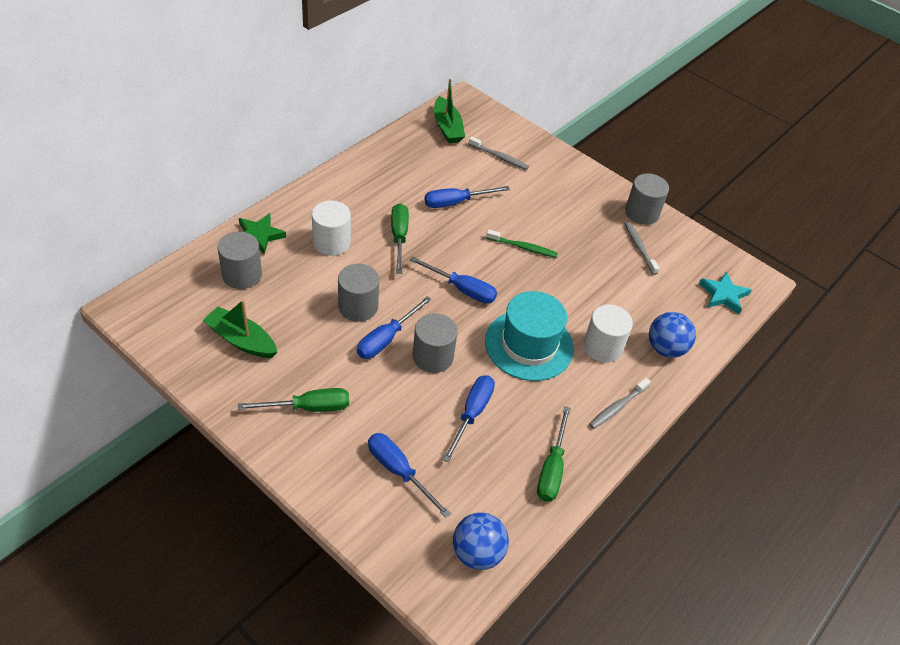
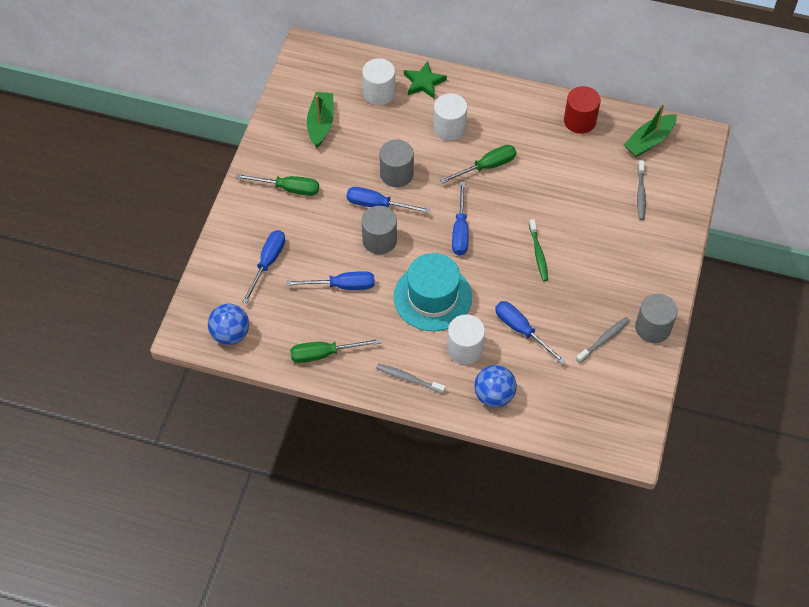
camera: 70 degrees right, 10 degrees up
grey cylinder [217,232,262,289] -> white cylinder [362,58,395,105]
green screwdriver [237,388,349,412] -> green screwdriver turned 45 degrees counterclockwise [236,174,319,196]
blue screwdriver [425,186,510,208] -> blue screwdriver moved to [495,301,566,364]
turquoise star [699,271,751,314] -> none
none -> red cylinder [564,86,601,134]

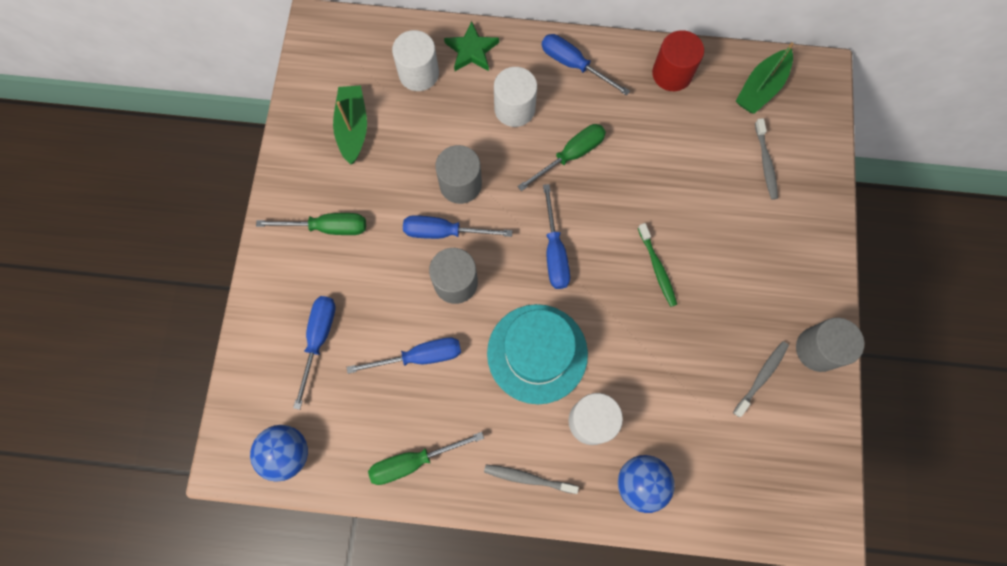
camera: 10 degrees left, 15 degrees up
blue screwdriver [495,301,566,364] -> blue screwdriver moved to [542,34,630,96]

